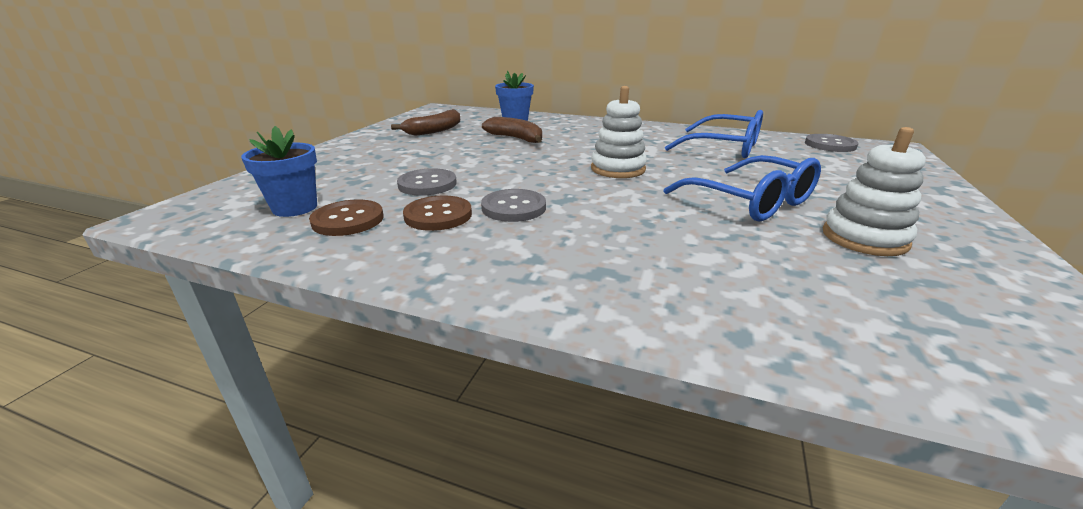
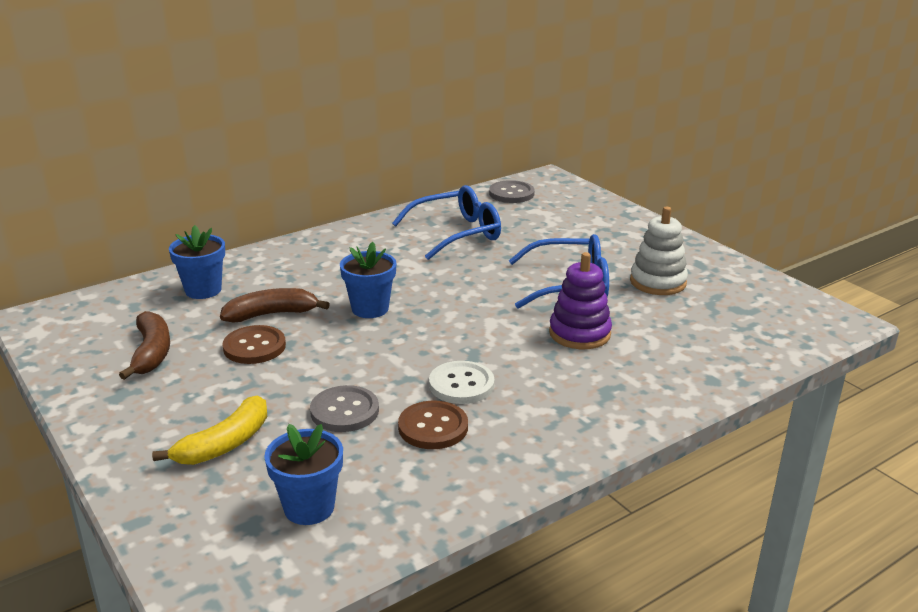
camera: 55 degrees left, 0 degrees up
brown button [309,200,384,236] -> brown button moved to [222,325,286,364]
grey button [481,189,546,222] -> white button [429,361,495,404]
white stacking toy [591,86,647,178] -> none
none -> yellow banana [152,395,267,465]
none -> blue flower pot [340,242,396,318]
none -> purple stacking toy [549,252,612,349]

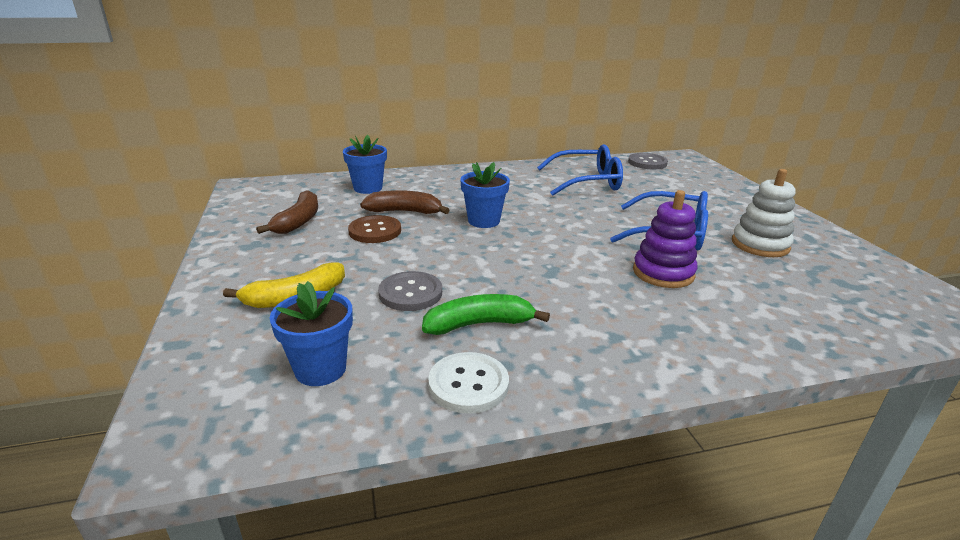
camera: 20 degrees right, 0 degrees up
brown button [398,401,468,449] -> green banana [422,294,550,335]
white button [429,361,495,404] -> white button moved to [428,352,509,414]

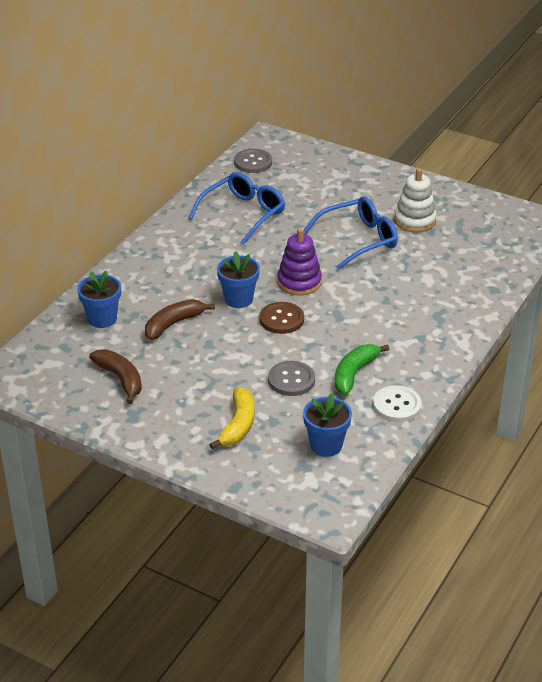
camera: 45 degrees left, 10 degrees up
brown button [348,215,401,243] -> brown button moved to [259,302,304,334]
purple stacking toy [633,190,697,288] -> purple stacking toy moved to [277,228,322,295]

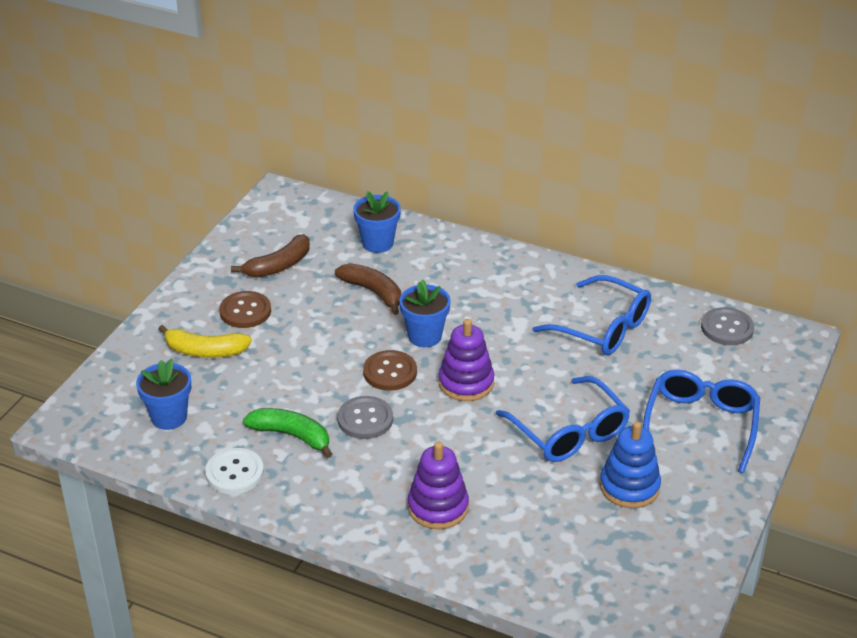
camera: 85 degrees right, 0 degrees up
grey button [268,361,315,396] -> grey button moved to [337,396,393,439]
white stacking toy [394,168,437,232] -> blue stacking toy [600,421,661,508]
none -> brown button [219,291,271,328]
none -> purple stacking toy [408,442,469,529]
none -> blue glasses [643,370,760,473]

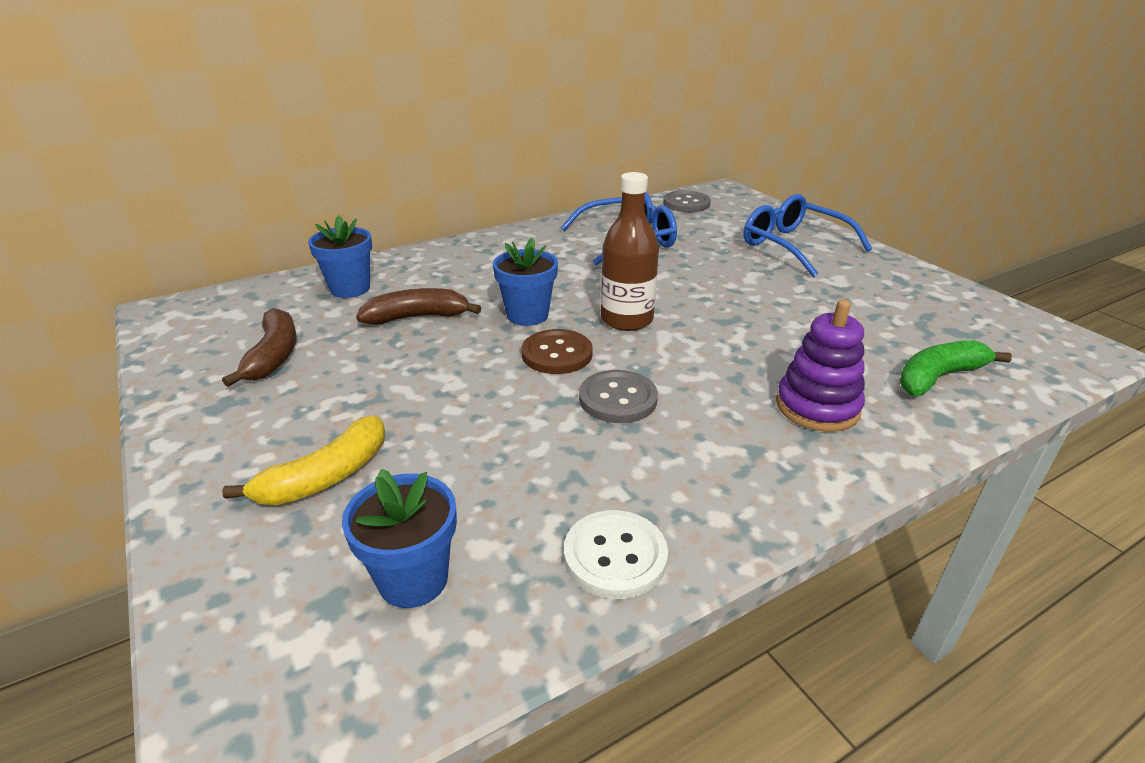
camera: 55 degrees left, 5 degrees down
brown button [219,291,271,328] -> none
green banana [243,408,332,458] -> green banana moved to [899,340,1012,396]
purple stacking toy [439,319,494,401] -> brown bottle [601,172,659,331]
blue glasses [496,376,630,462] -> none
blue stacking toy [600,421,661,508] -> none

